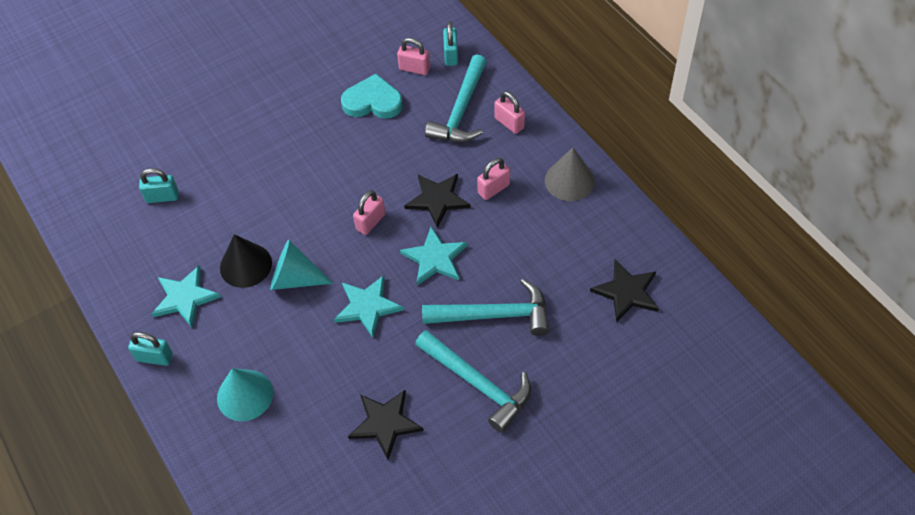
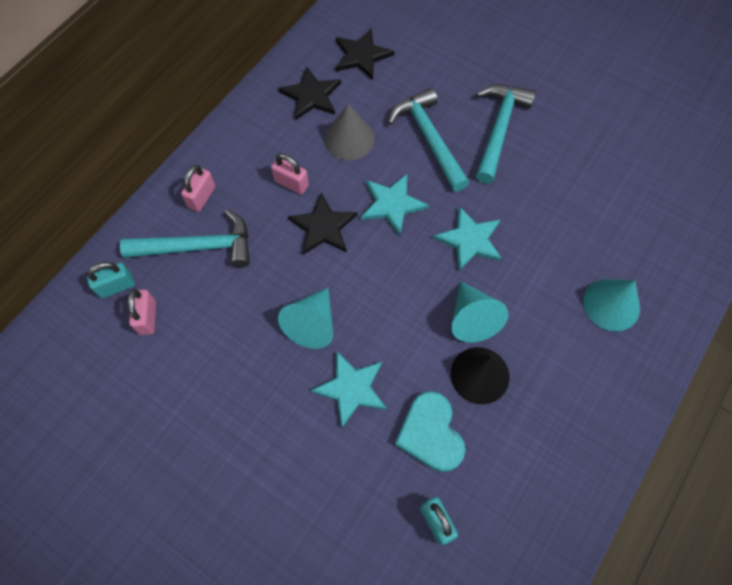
camera: 115 degrees left, 10 degrees up
turquoise padlock [128,332,173,366] -> none
turquoise star [151,266,221,327] -> turquoise star moved to [311,351,387,428]
turquoise heart [341,74,403,119] -> turquoise heart moved to [395,391,465,472]
black star [348,389,424,459] -> black star moved to [278,66,341,120]
pink padlock [353,190,385,235] -> none
grey cone [545,148,595,201] -> grey cone moved to [324,104,375,160]
none -> turquoise cone [278,288,333,349]

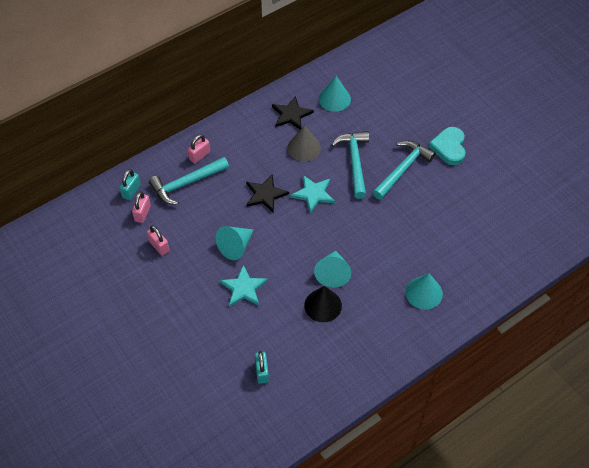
camera: 20 degrees right, 10 degrees down
turquoise padlock [87,262,135,299] -> turquoise padlock turned 60 degrees counterclockwise [119,169,141,200]
turquoise hammer [120,209,250,267] -> turquoise hammer turned 135 degrees clockwise [149,157,229,205]
pink padlock [271,153,309,194] -> pink padlock moved to [147,225,169,255]
black star [336,29,395,80] -> turquoise cone [319,76,351,112]
turquoise heart [395,391,465,472] -> turquoise heart moved to [429,127,466,165]
turquoise star [433,206,502,271] -> none

